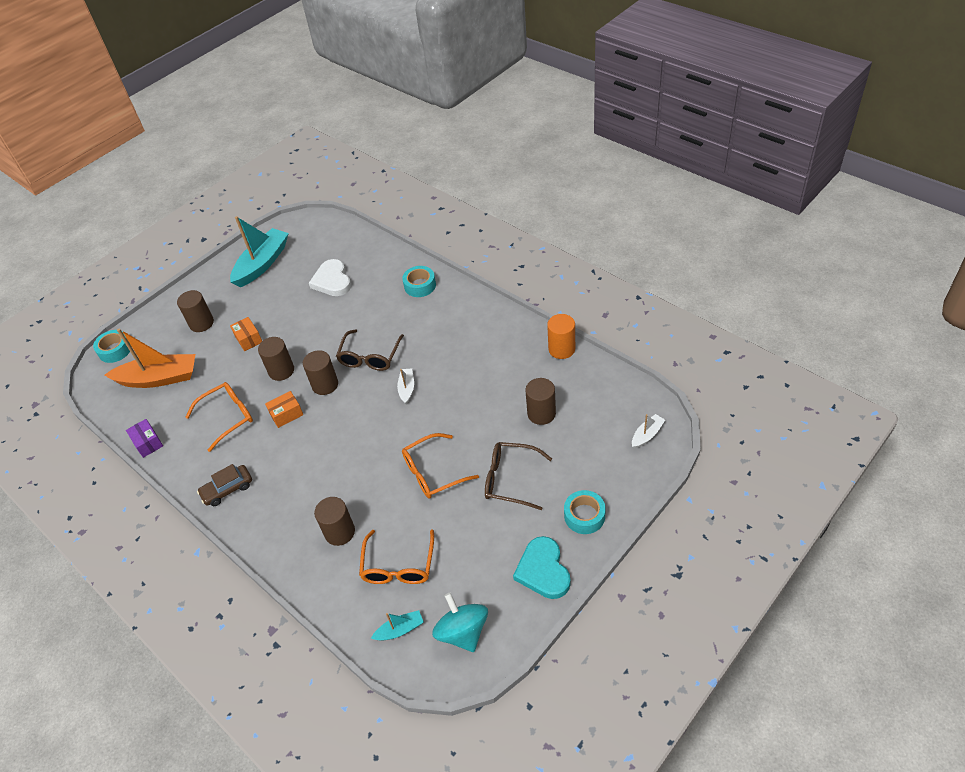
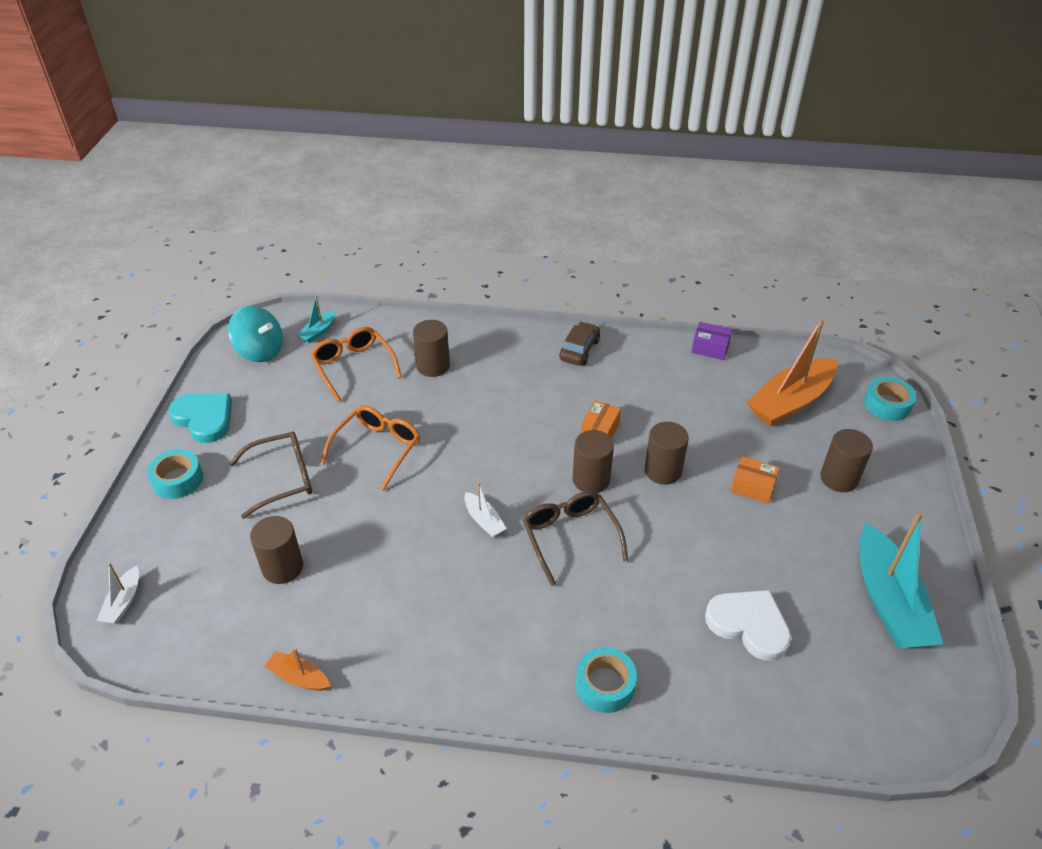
camera: 140 degrees right, 5 degrees down
orange glasses [185,382,253,452] -> none
orange cylinder [547,314,575,359] -> orange boat [264,648,330,691]

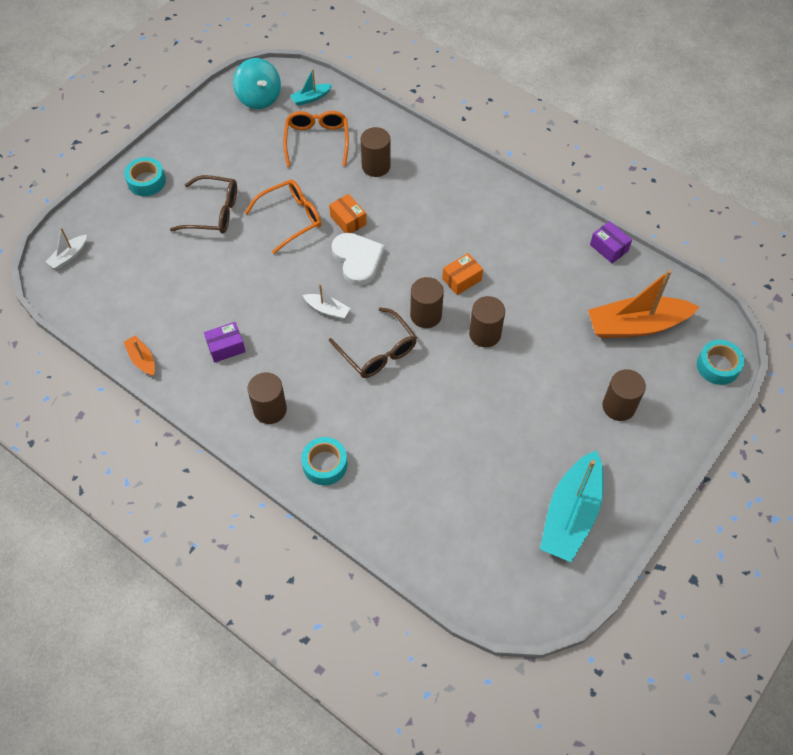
camera: 30 degrees right, 15 degrees up
turquoise heart [168,393,232,443] -> none
brown cylinder [250,516,303,584] -> brown cylinder moved to [248,372,287,424]
white boat [465,482,507,537] -> white boat turned 60 degrees counterclockwise [303,284,350,319]
brown glasses [523,491,628,586] -> brown glasses turned 135 degrees clockwise [329,307,417,378]
brown car [559,321,600,365] -> none
white heart [705,590,791,661] -> white heart moved to [332,233,385,286]
orange box [730,456,780,504] -> orange box moved to [329,194,367,233]
none -> purple box [204,322,246,363]

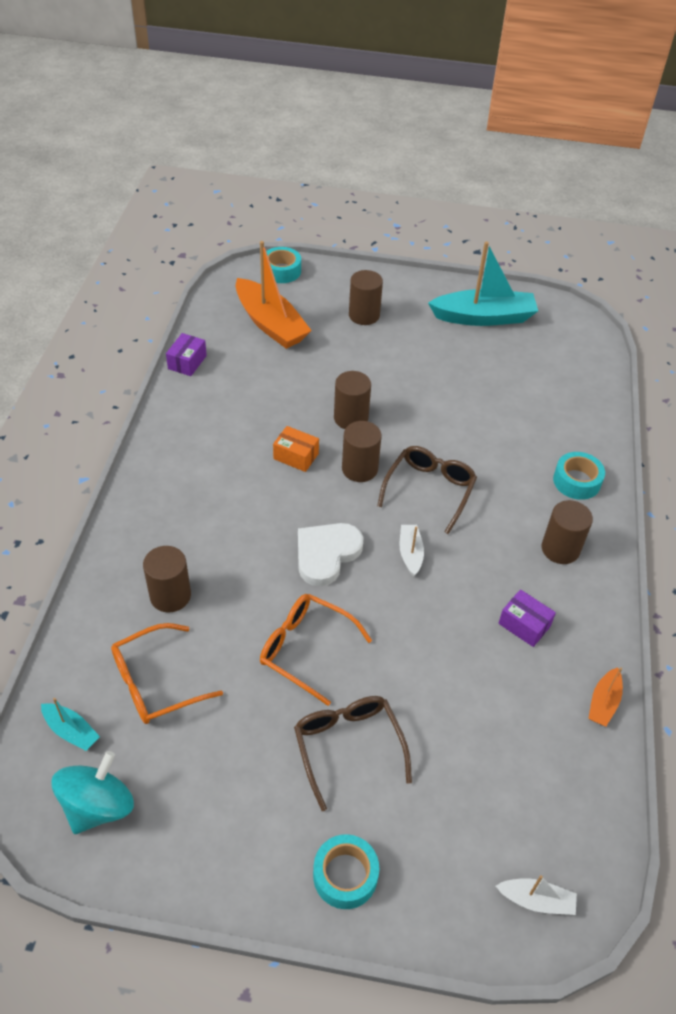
camera: 120 degrees left, 10 degrees down
orange box [329,194,367,233] -> none

